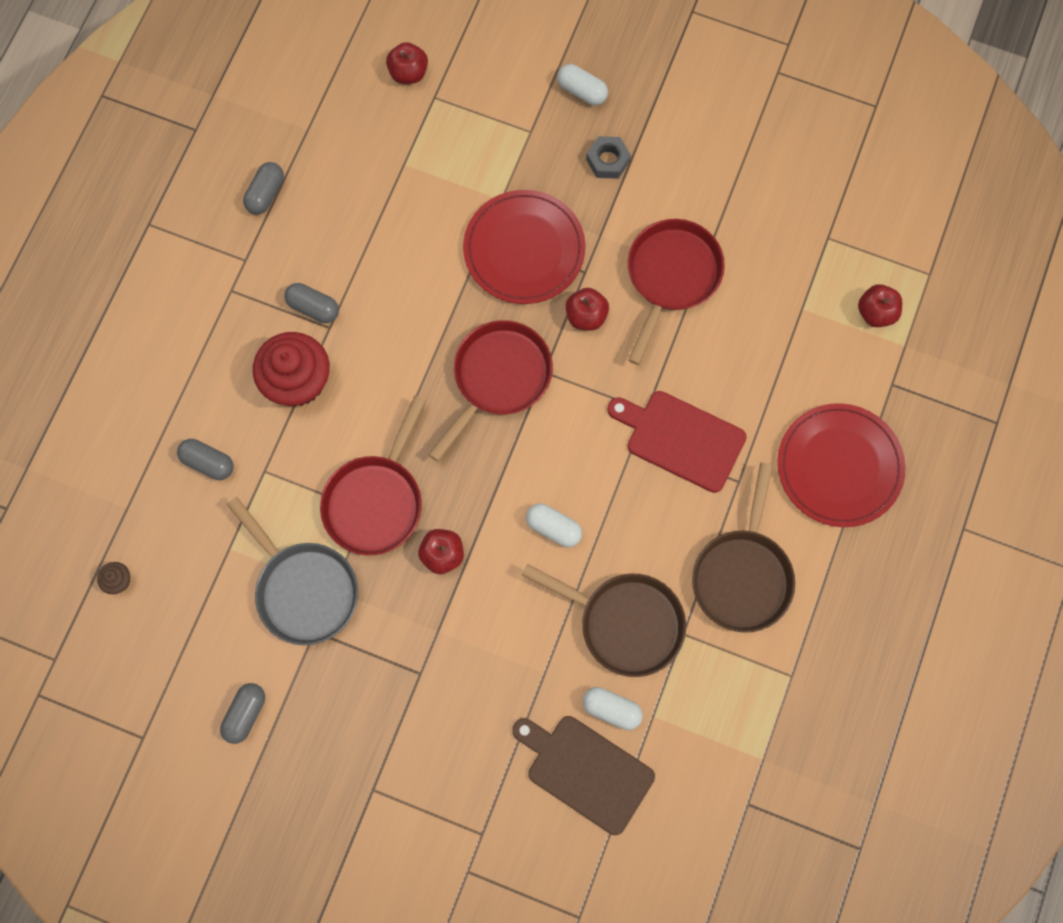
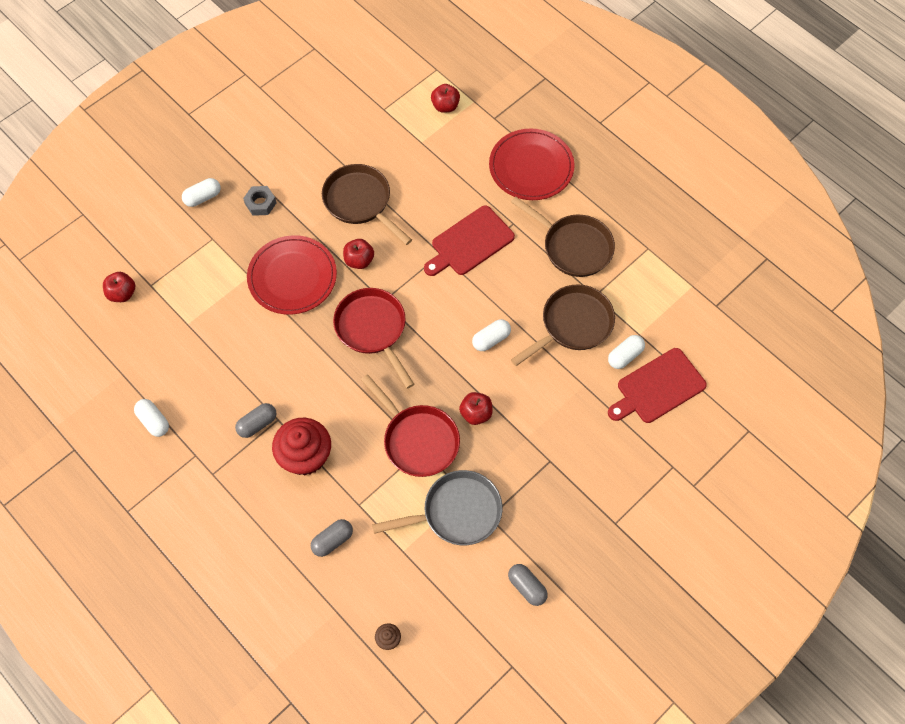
camera: 65 degrees left, 10 degrees down
grey capsule [243,162,284,215] -> white capsule [134,399,169,437]
brown cutting board [512,716,655,835] -> red cutting board [608,348,707,423]
red pan [628,219,725,365] -> brown pan [322,164,412,245]

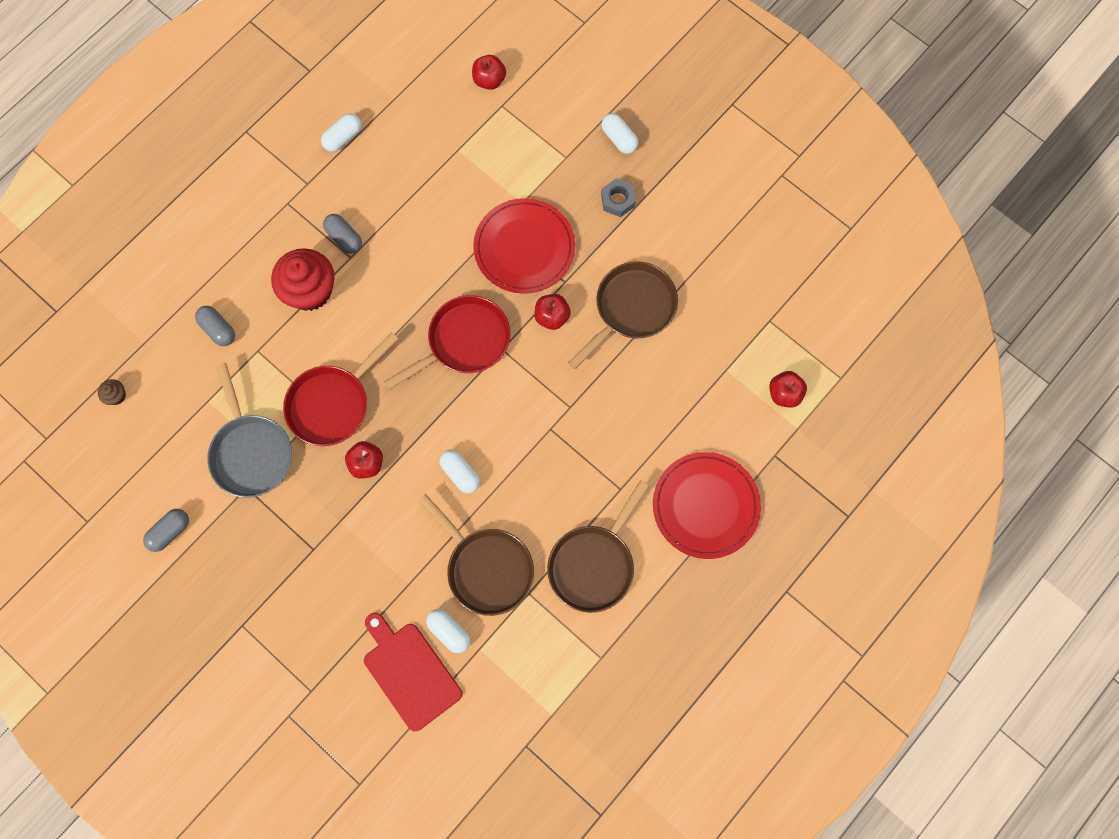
camera: 85 degrees right, 10 degrees up
red cutting board [424,206,515,276] -> none

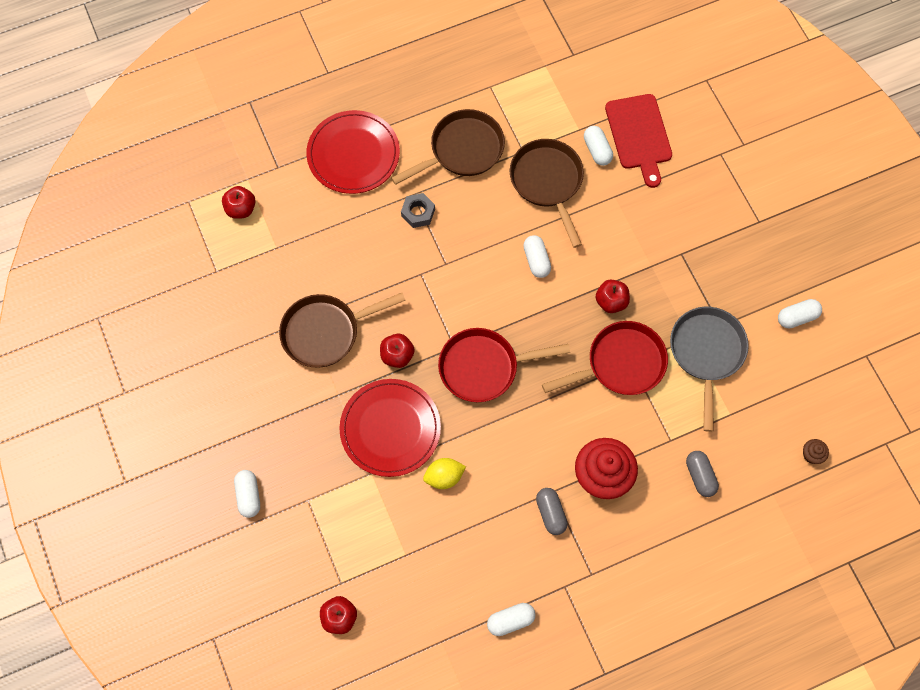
camera: 155 degrees left, 5 degrees down
grey capsule [143,509,189,552] -> white capsule [778,299,822,329]
grey nut [601,179,636,217] -> grey nut moved to [401,193,435,228]
none -> yellow lemon [423,458,466,489]

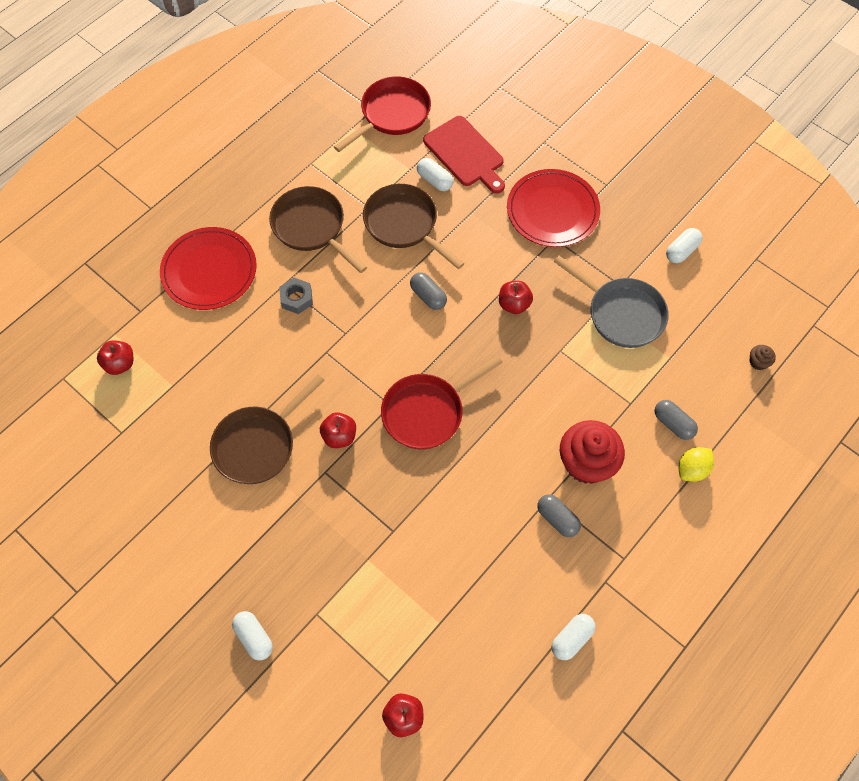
camera: 25 degrees left, 5 degrees down
red plate [339,379,441,477] -> red plate moved to [507,169,600,247]
brown pan [391,109,505,185] -> brown pan turned 75 degrees counterclockwise [269,186,367,273]
yellow lemon [423,458,466,489] -> yellow lemon moved to [679,447,714,482]
white capsule [523,235,551,278] -> grey capsule [410,272,447,310]
red pan [542,321,668,395] -> red pan moved to [334,76,431,152]
grey pan [670,307,749,432] -> grey pan turned 150 degrees clockwise [553,255,669,348]

